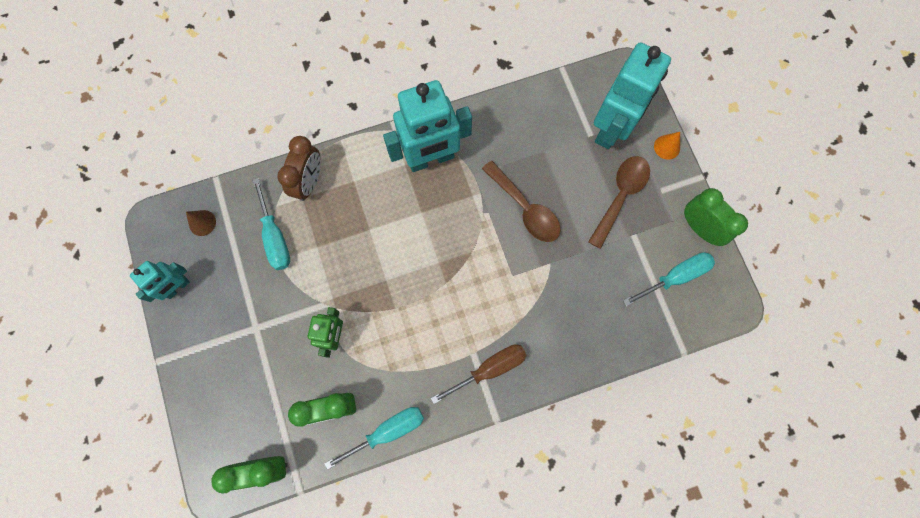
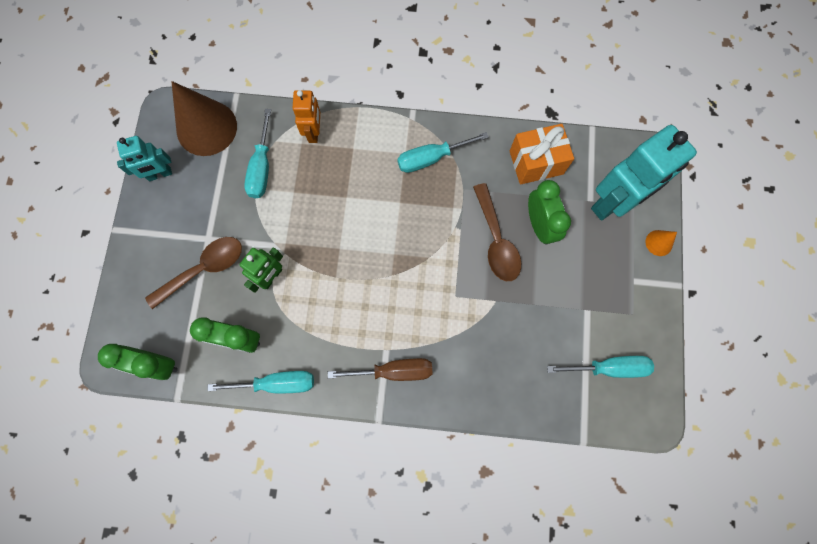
camera: 25 degrees right, 0 degrees up
brown cone [186,210,216,236] -> brown cone [171,81,237,156], size x2.34
brown clock [277,136,321,201] -> orange robot [293,90,320,143]
turquoise robot [383,80,472,172] -> turquoise screwdriver [397,132,489,173]
brown spoon [588,156,650,249] -> brown spoon moved to [145,237,242,309]
green clock [684,188,748,246] -> green clock moved to [528,180,571,244]
none -> orange gift [510,124,574,184]

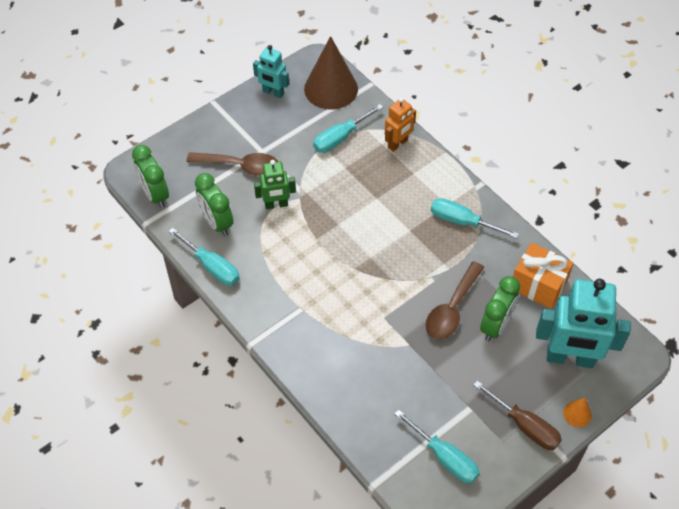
camera: 45 degrees right, 20 degrees down
brown screwdriver [328,358,433,381] -> brown screwdriver moved to [474,380,562,450]

